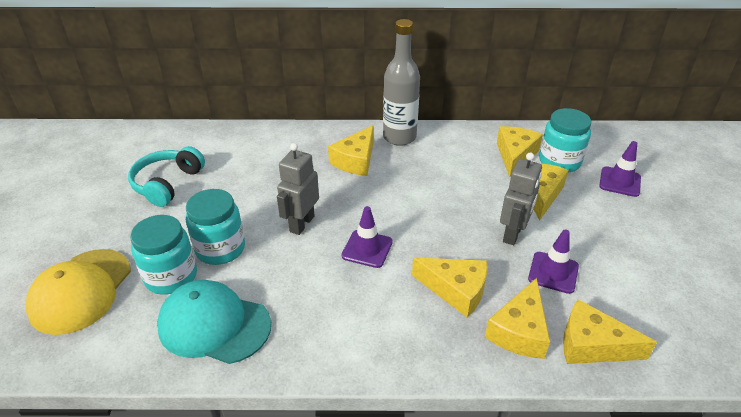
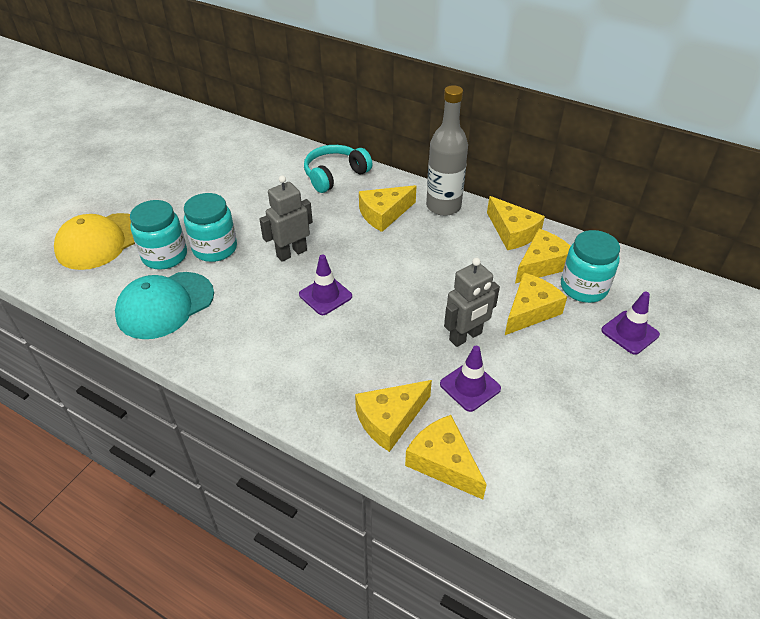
camera: 30 degrees right, 5 degrees up
turquoise headphones [128,146,205,207] -> turquoise headphones moved to [304,145,372,193]
turquoise cap [157,280,271,364] -> turquoise cap turned 90 degrees counterclockwise [115,272,214,339]
yellow cheese [412,258,488,317] -> yellow cheese moved to [487,196,545,250]

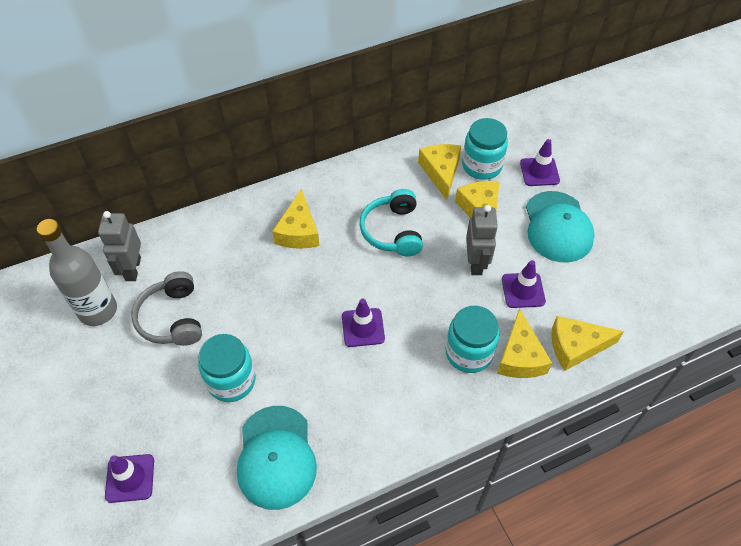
camera: 55 degrees left, 10 degrees up
yellow cap [54,213,135,270] -> purple traffic cone [105,454,154,503]
turquoise jar [130,200,187,270] -> turquoise jar moved to [445,306,499,373]
grey robot [259,175,313,262] -> grey robot moved to [98,211,141,281]
turquoise headphones [304,145,372,193] -> turquoise headphones moved to [359,189,423,256]
grey bottle [426,85,468,216] -> grey bottle moved to [37,219,117,326]
yellow cheese [487,196,545,250] -> none
none -> grey headphones [131,271,202,346]
none -> turquoise cap [526,191,595,263]

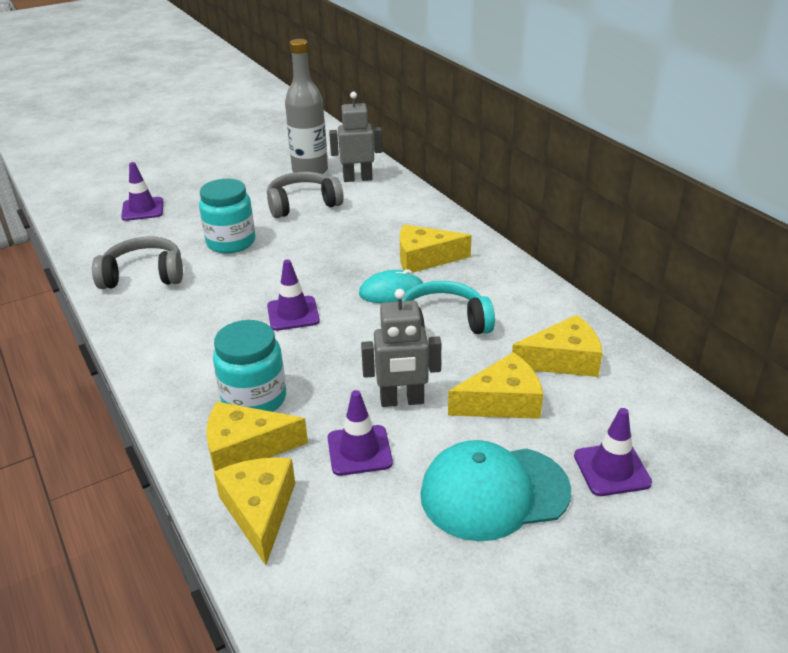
camera: 85 degrees right, 20 degrees down
turquoise cap [237,406,317,510] -> grey headphones [92,237,183,289]
turquoise jar [462,118,508,180] -> none
none -> turquoise mouse [359,269,423,303]

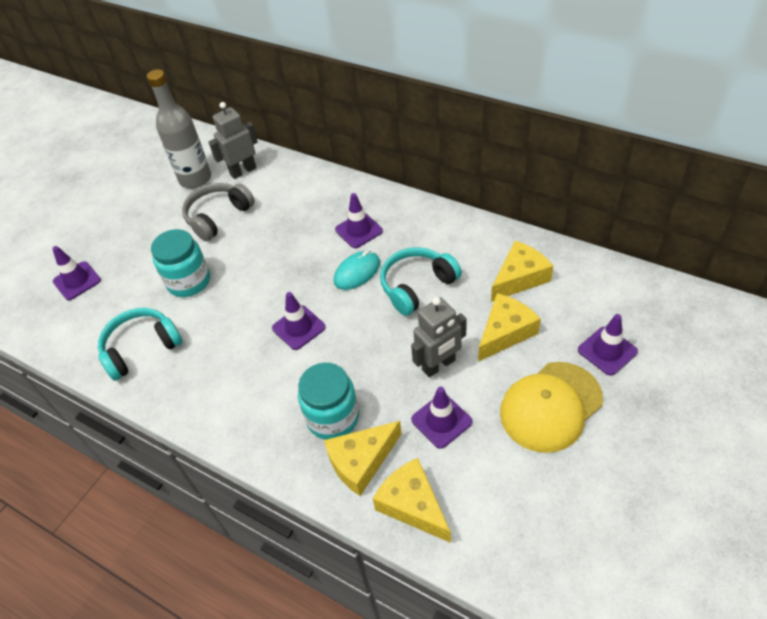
camera: 25 degrees left, 15 degrees up
grey headphones [92,237,183,289] -> turquoise headphones [98,308,183,381]
yellow cheese [400,224,472,273] -> purple traffic cone [335,193,383,248]
turquoise cap [420,440,571,541] -> yellow cap [500,362,603,453]

